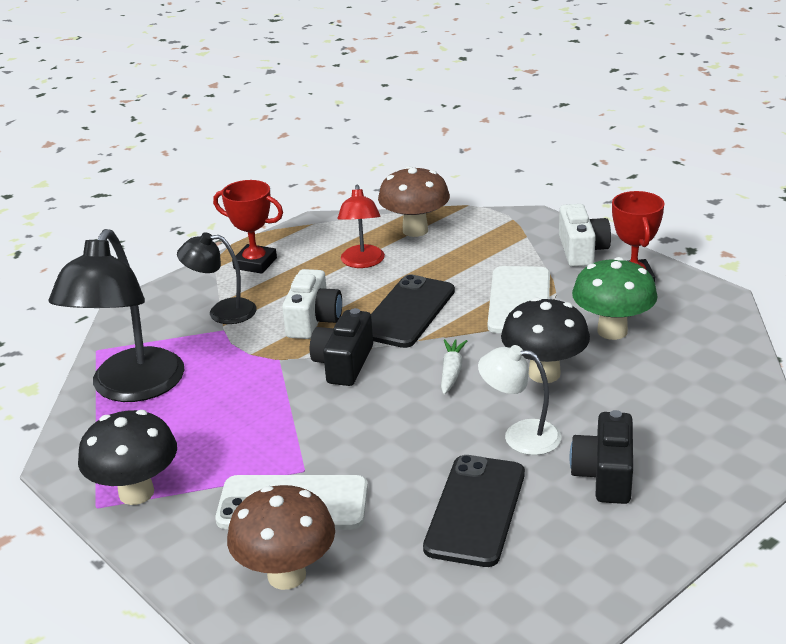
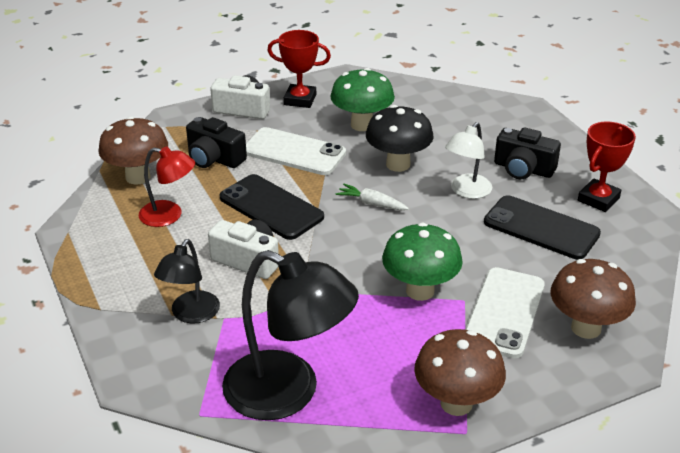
camera: 75 degrees left, 5 degrees up
black mushroom [78,410,177,505] -> brown mushroom [414,329,506,416]
red trophy [213,180,283,274] -> red trophy moved to [578,121,636,212]
black camera [310,308,373,386] -> black camera moved to [186,117,247,168]
none -> green mushroom [382,223,463,301]

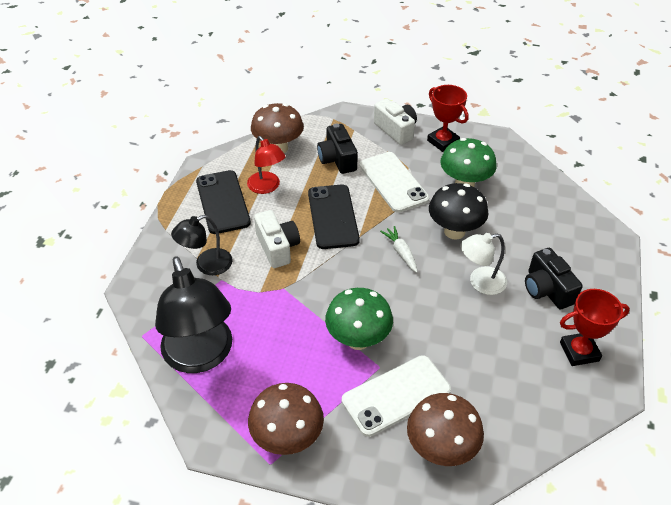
camera: 40 degrees right, 10 degrees up
black phone [484,195,601,259] -> black phone moved to [196,170,251,234]

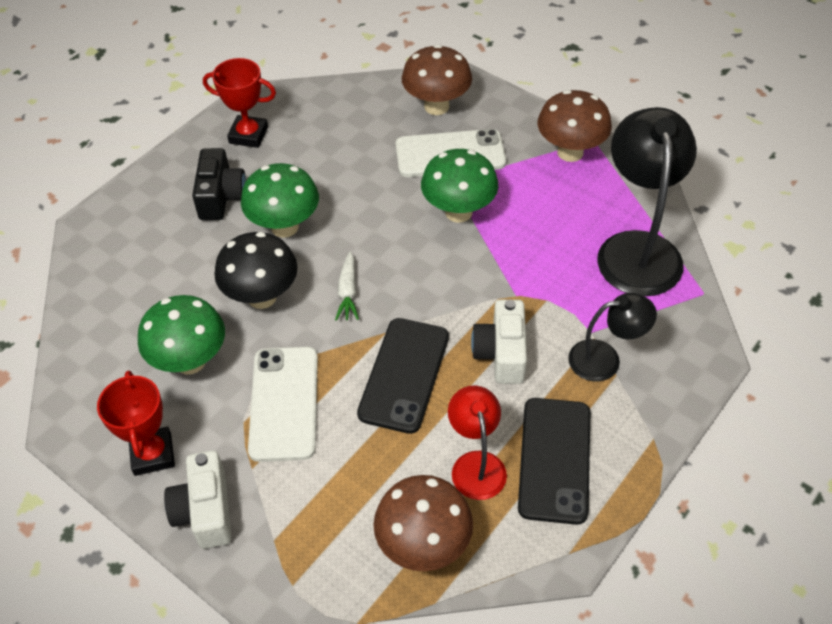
camera: 155 degrees left, 5 degrees up
black camera [317,124,358,174] -> none
white lamp [460,233,507,295] -> green mushroom [241,163,319,238]

